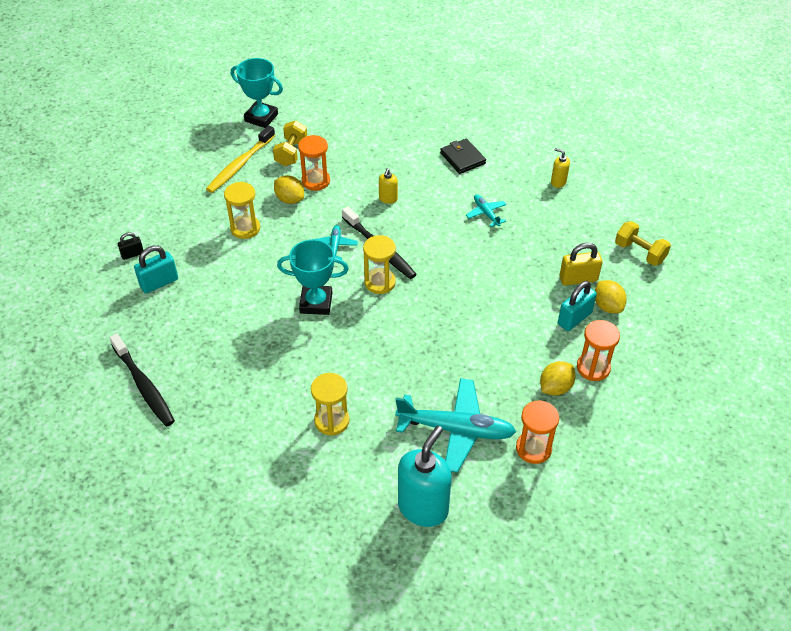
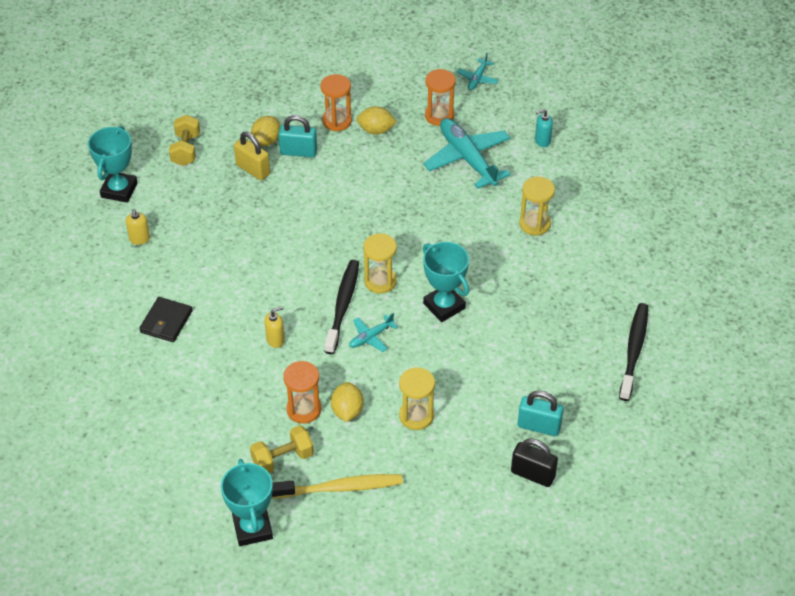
camera: 130 degrees left, 0 degrees up
black padlock [118,232,143,260] -> black padlock [511,439,558,487], size x1.66
turquoise soap dispenser [398,426,452,527] -> turquoise soap dispenser [535,109,553,147], size x0.46
turquoise plane [466,195,507,227] -> turquoise plane moved to [457,53,499,90]
none -> turquoise trophy [88,126,138,203]

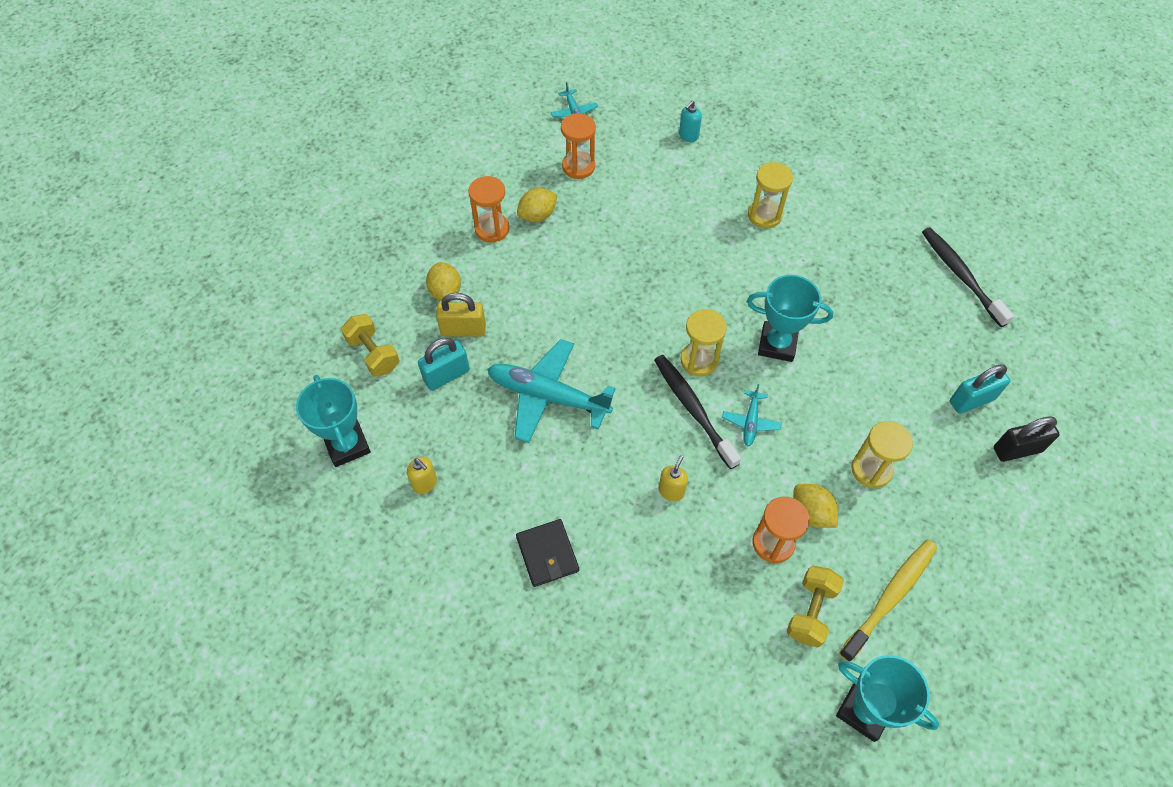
camera: 40 degrees left, 10 degrees up
turquoise padlock [278,115,317,158] -> turquoise padlock moved to [418,338,470,391]
turquoise plane [423,118,511,189] -> turquoise plane moved to [487,339,616,443]

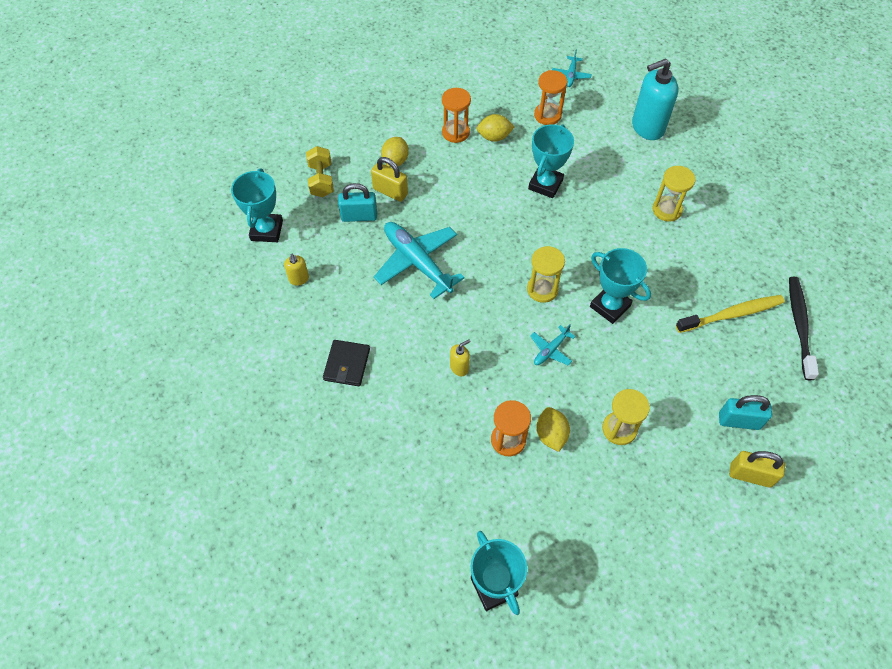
camera: 30 degrees right, 0 degrees up
black toothbrush [654,355,741,469] -> none
turquoise soap dispenser [679,101,702,142] -> turquoise soap dispenser [632,59,679,140], size x2.16
yellow dumbbell [787,566,844,648] -> none
yellow toothbrush [839,539,938,662] -> yellow toothbrush moved to [676,295,785,333]
black padlock [994,416,1060,462] -> yellow padlock [729,451,785,488]
none -> turquoise trophy [528,124,574,198]

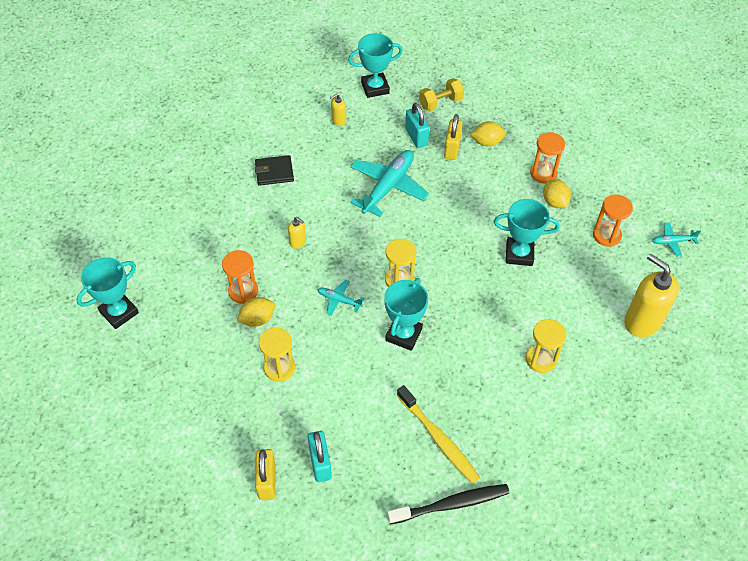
camera: 70 degrees right, 5 degrees down
turquoise soap dispenser [632,59,679,140] -> yellow soap dispenser [624,254,679,337]

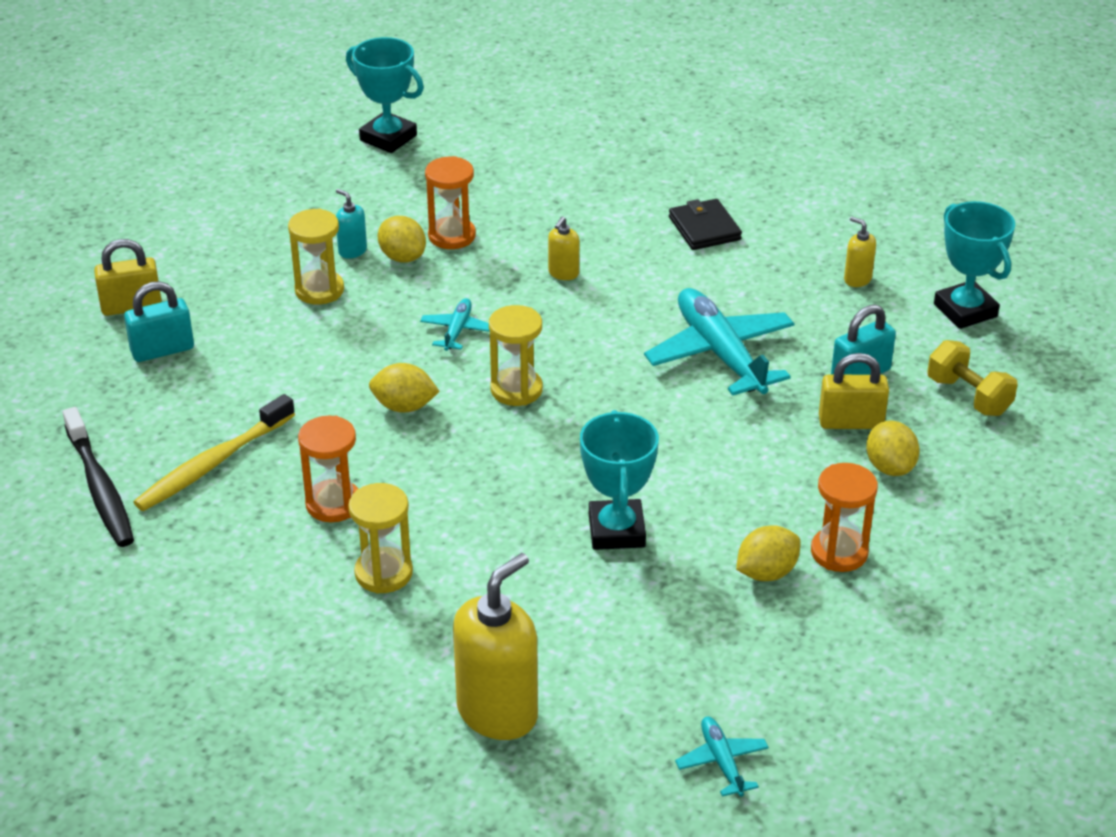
camera: 80 degrees right, 15 degrees down
turquoise plane [350,150,429,217] -> turquoise plane turned 135 degrees counterclockwise [644,288,795,396]
turquoise trophy [384,278,428,351] -> yellow lemon [369,363,440,413]
orange hourglass [593,194,633,247] -> orange hourglass moved to [298,416,358,522]
none -> turquoise soap dispenser [336,189,367,259]

